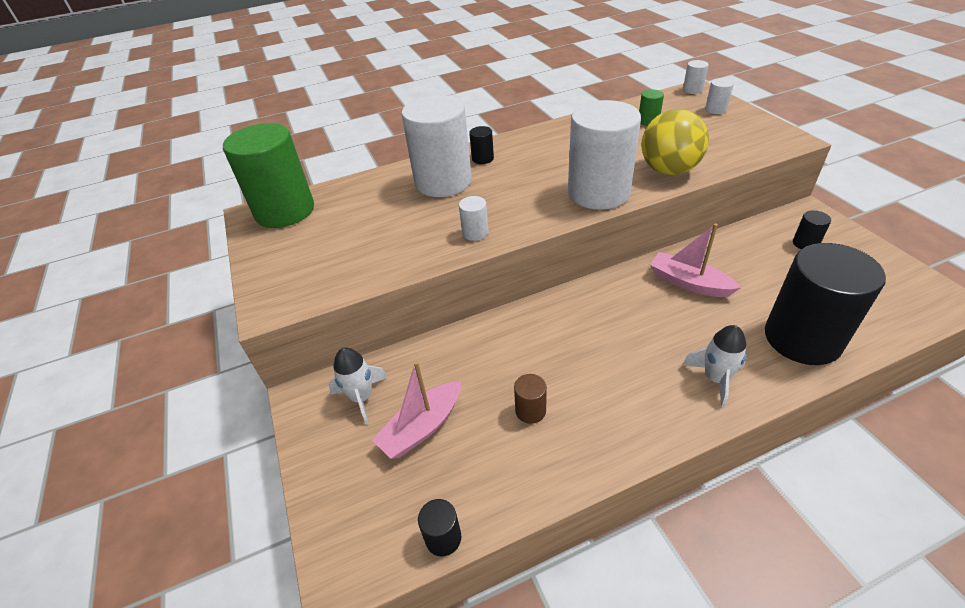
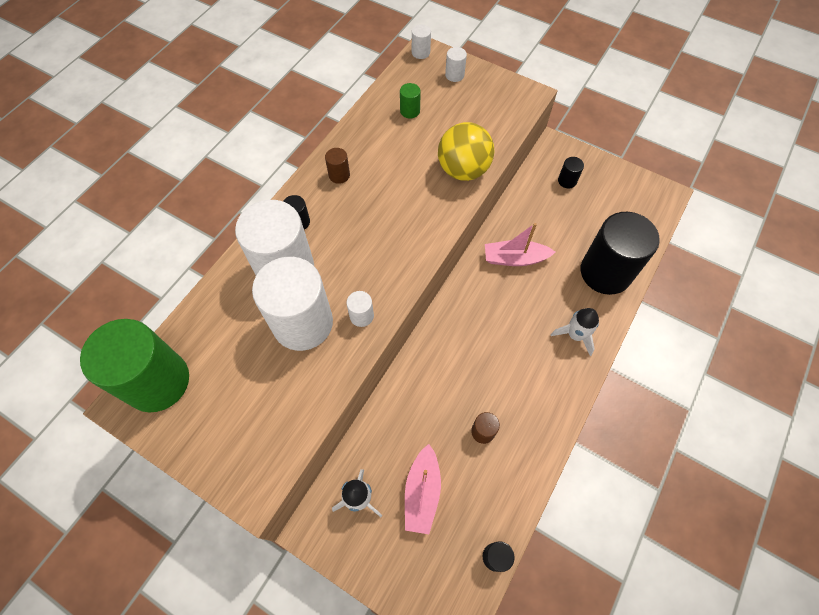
camera: 40 degrees left, 20 degrees up
white cylinder [568,100,641,210] -> white cylinder moved to [252,257,333,351]
none -> brown cylinder [325,148,350,184]

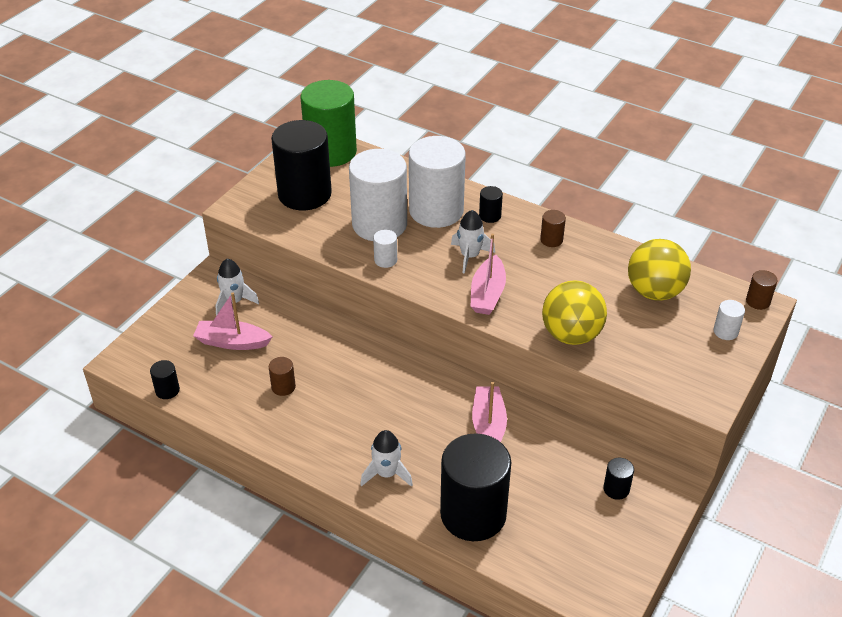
camera: 90 degrees right, 20 degrees down
green cylinder [400,83,421,119] -> yellow ball [628,239,691,301]
white cylinder [412,24,431,59] -> brown cylinder [746,270,777,310]
none -> black cylinder [271,120,332,211]
none -> white rocket [451,210,495,274]
none -> pink boat [471,234,506,315]

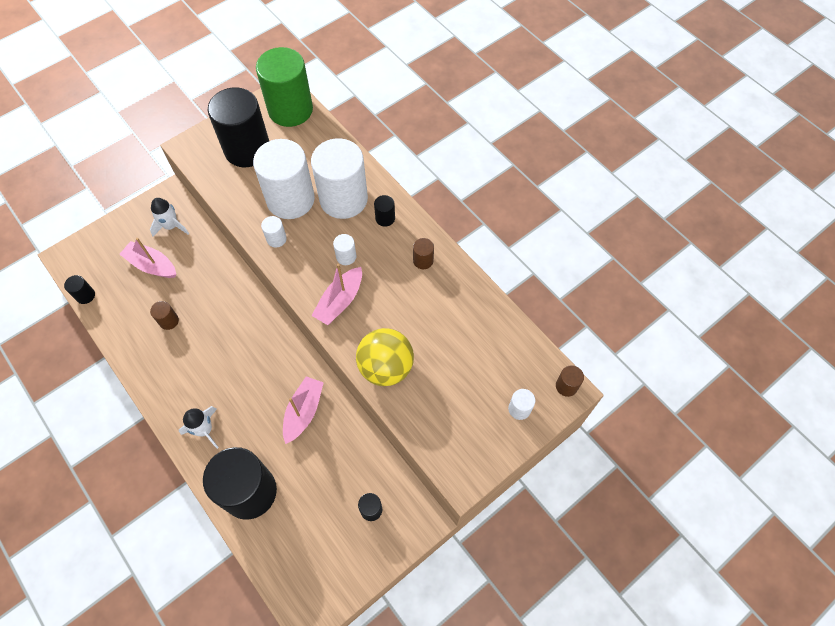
camera: 20 degrees right, 20 degrees up
white rocket [451,210,495,274] -> white cylinder [333,234,356,265]
yellow ball [628,239,691,301] -> none

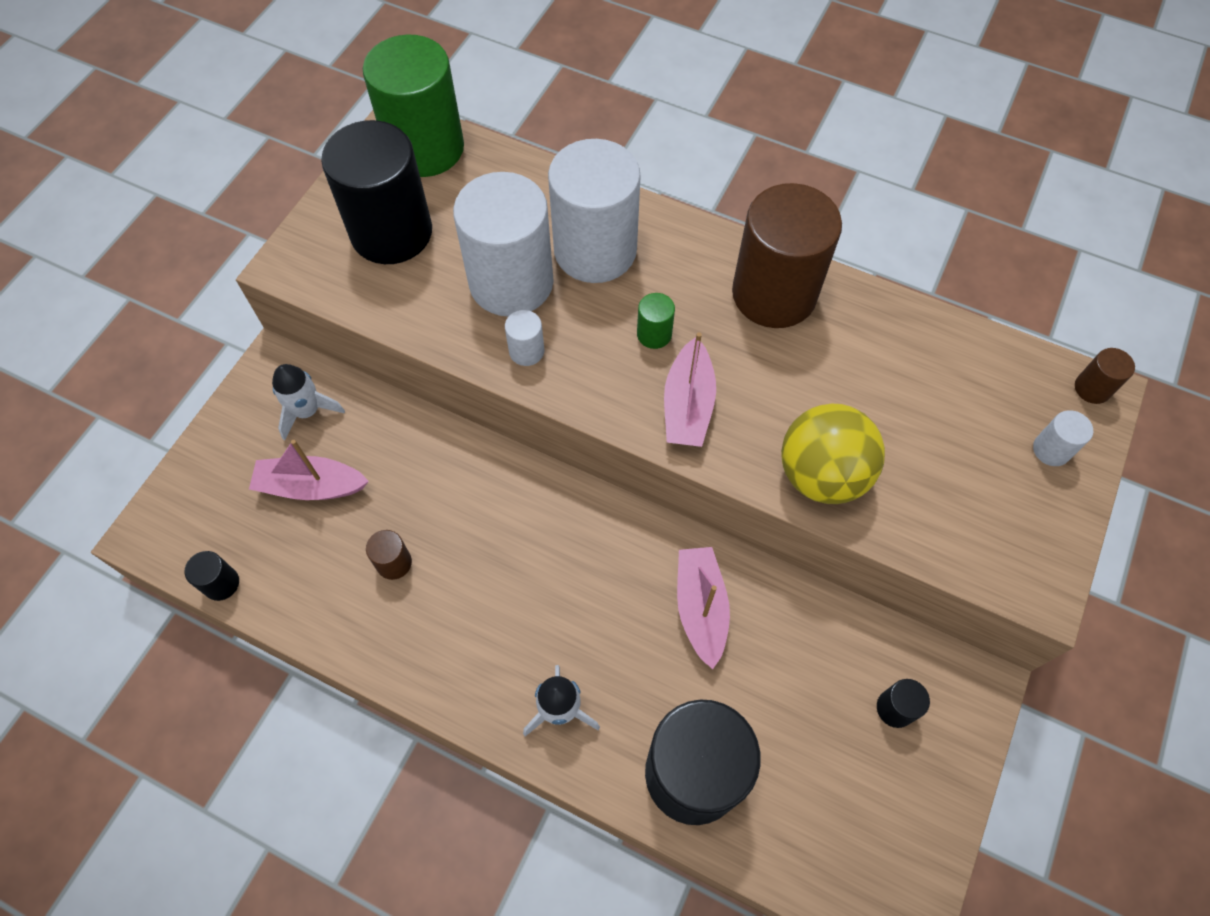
camera: 25 degrees left, 0 degrees up
white cylinder [333,234,356,265] -> green cylinder [637,293,675,349]
black cylinder [374,195,395,227] -> none
brown cylinder [413,238,434,269] -> brown cylinder [732,183,842,328], size x2.47

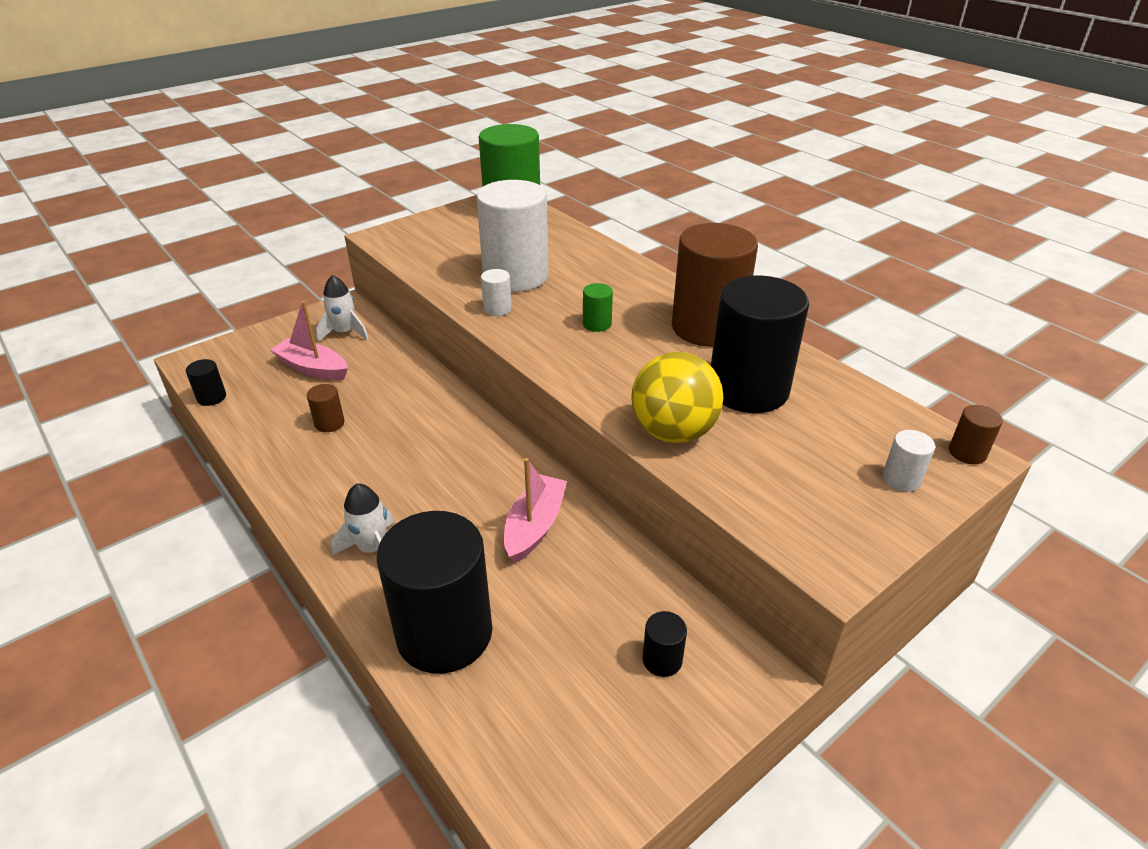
camera: 25 degrees right, 25 degrees down
black cylinder [321,120,432,264] -> black cylinder moved to [711,275,809,413]
white cylinder [548,139,641,283] -> none
pink boat [664,332,716,447] -> none

